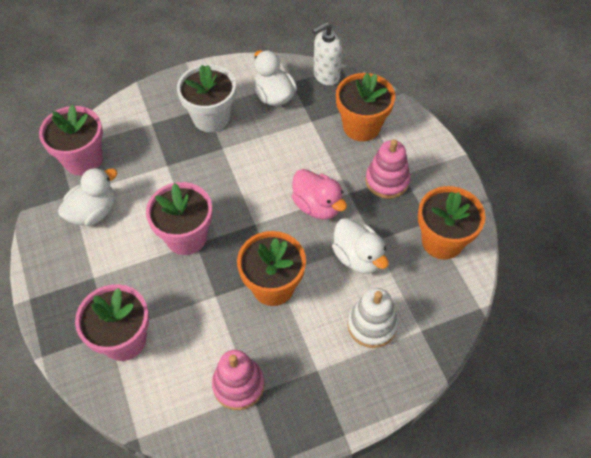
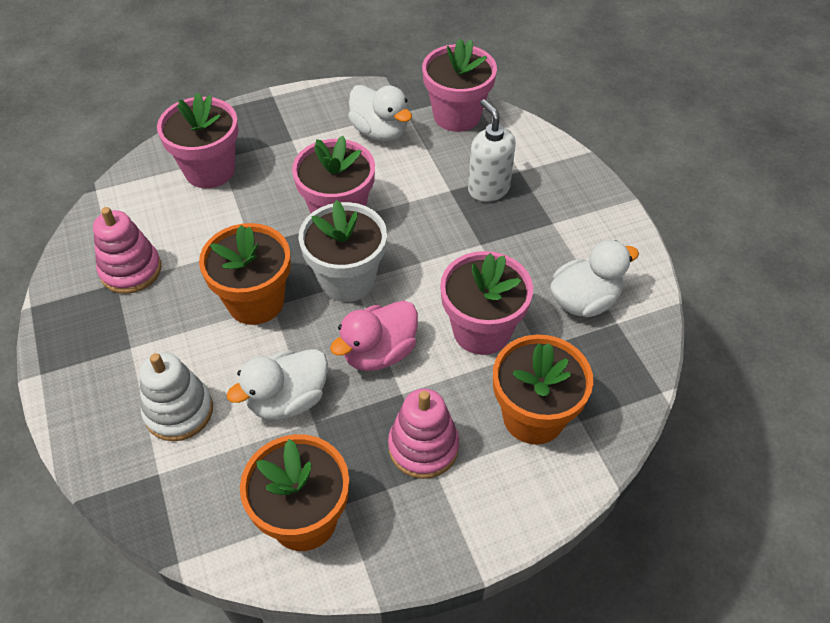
camera: 90 degrees right, 5 degrees down
white flower pot [177,64,236,132] -> white flower pot moved to [299,200,387,302]
white soap dispenser [313,22,342,86] -> white soap dispenser moved to [468,99,516,202]
none -> pink flower pot [440,251,533,355]

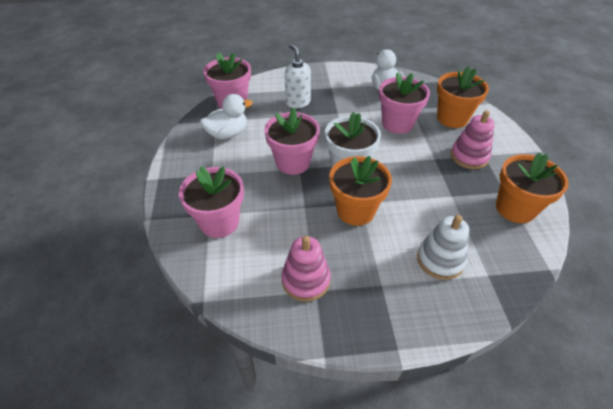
camera: 75 degrees left, 5 degrees down
white duck [227,349,328,420] -> none
pink duck [330,301,418,371] -> none
white soap dispenser [468,99,516,202] -> white soap dispenser turned 75 degrees clockwise [285,44,311,109]

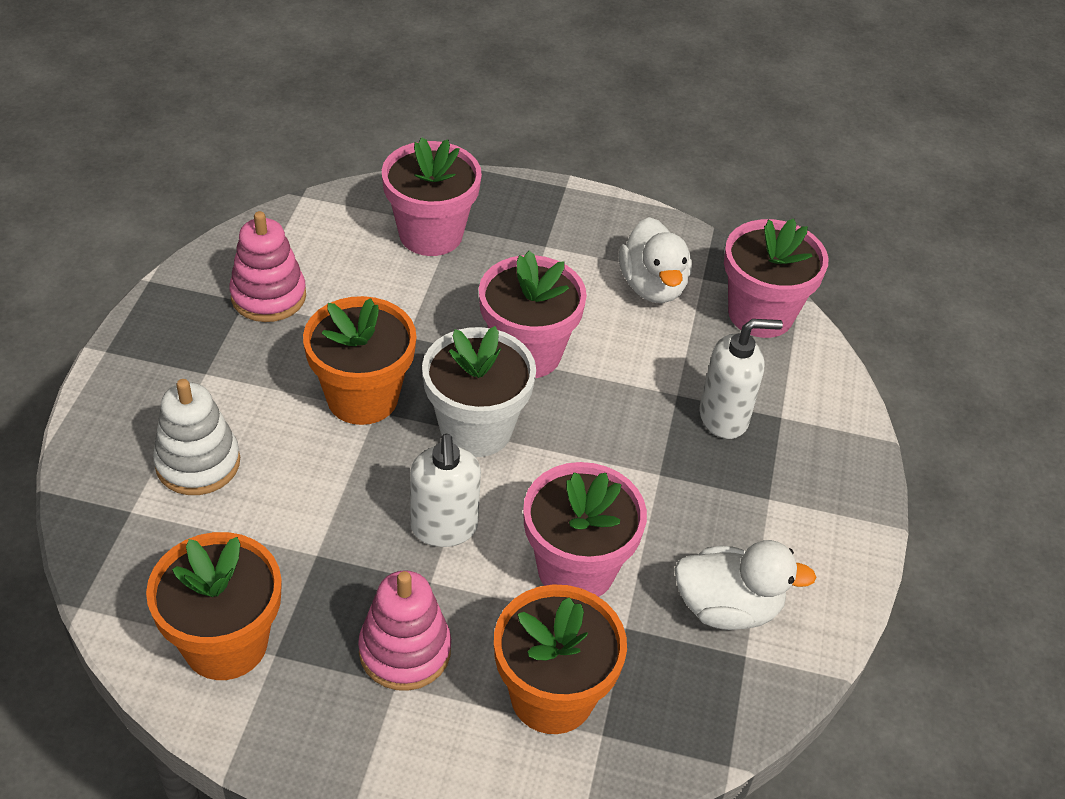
camera: 105 degrees right, 0 degrees up
none -> white soap dispenser [410,434,481,547]

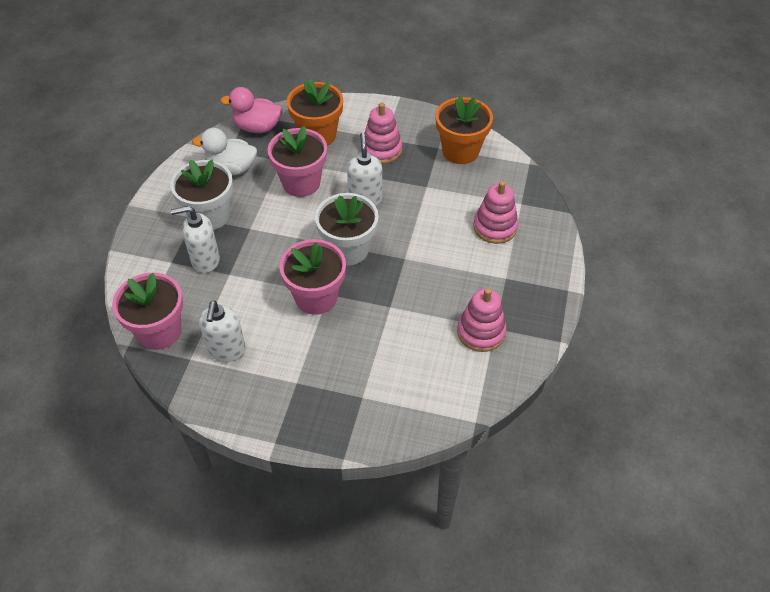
camera: 175 degrees left, 5 degrees up
white stacking toy [153,379,240,495] -> pink stacking toy [473,181,518,244]
orange flower pot [303,296,416,425] -> none
pink flower pot [382,137,482,256] -> none
white duck [619,217,692,303] -> white soap dispenser [199,300,246,362]
none -> white flower pot [170,159,233,230]
none -> pink duck [220,87,283,133]

